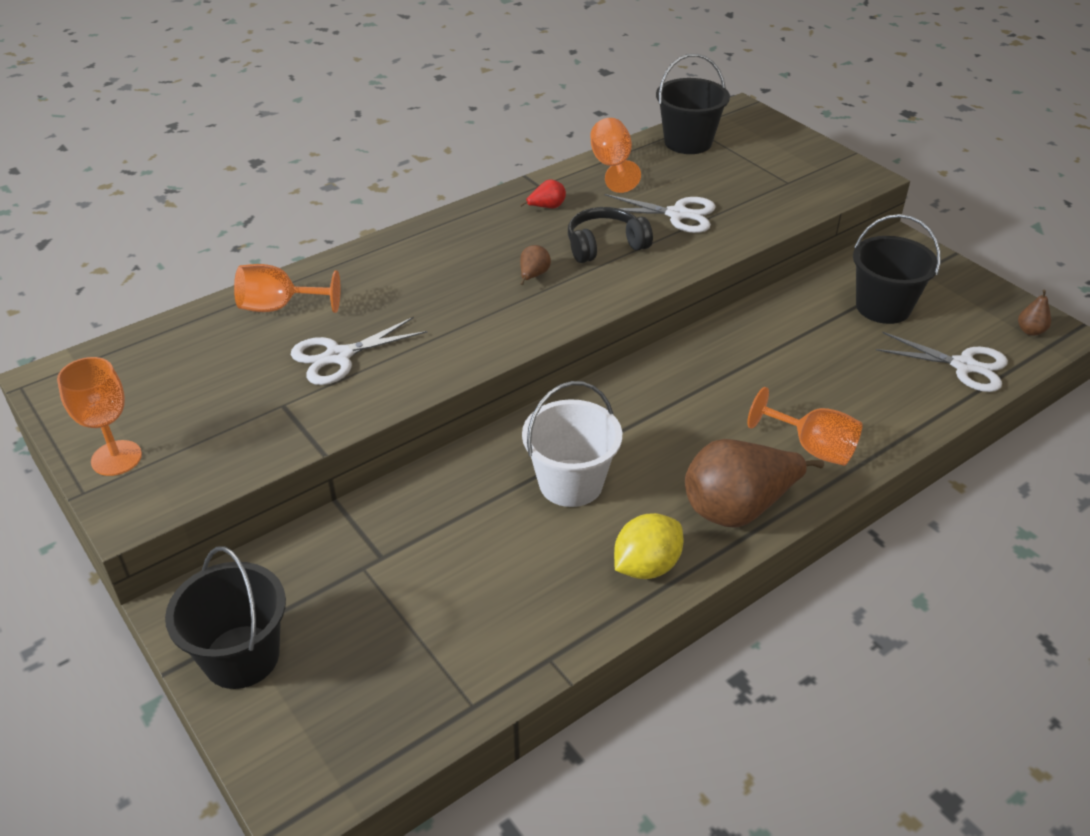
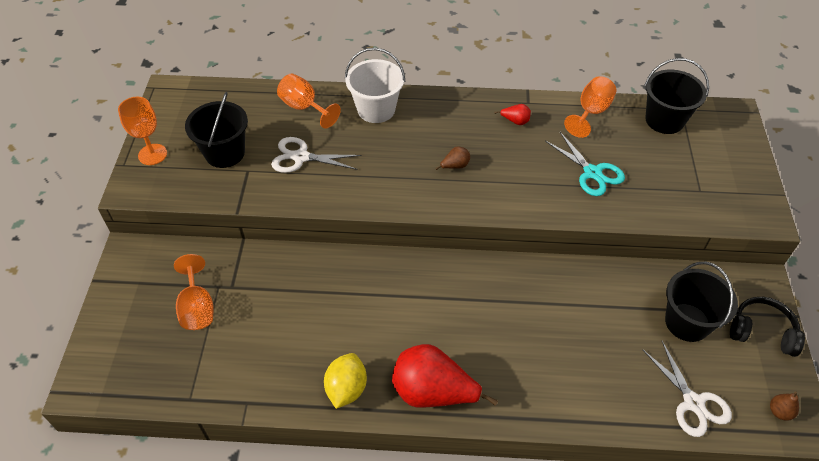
camera: 40 degrees right, 10 degrees up
black bucket [165,546,286,689] -> black bucket moved to [185,92,248,168]
white bucket [522,381,622,507] -> white bucket moved to [345,48,405,123]
black headphones [568,207,653,263] -> black headphones moved to [730,297,805,357]
white scissors [604,194,716,233] -> turquoise scissors [545,132,625,196]
yellow lemon [614,513,683,579] -> yellow lemon turned 75 degrees counterclockwise [324,353,367,409]
brown pear [685,439,824,528] -> red pear [392,344,498,408]
orange goblet [747,387,863,466] -> orange goblet moved to [174,254,213,330]

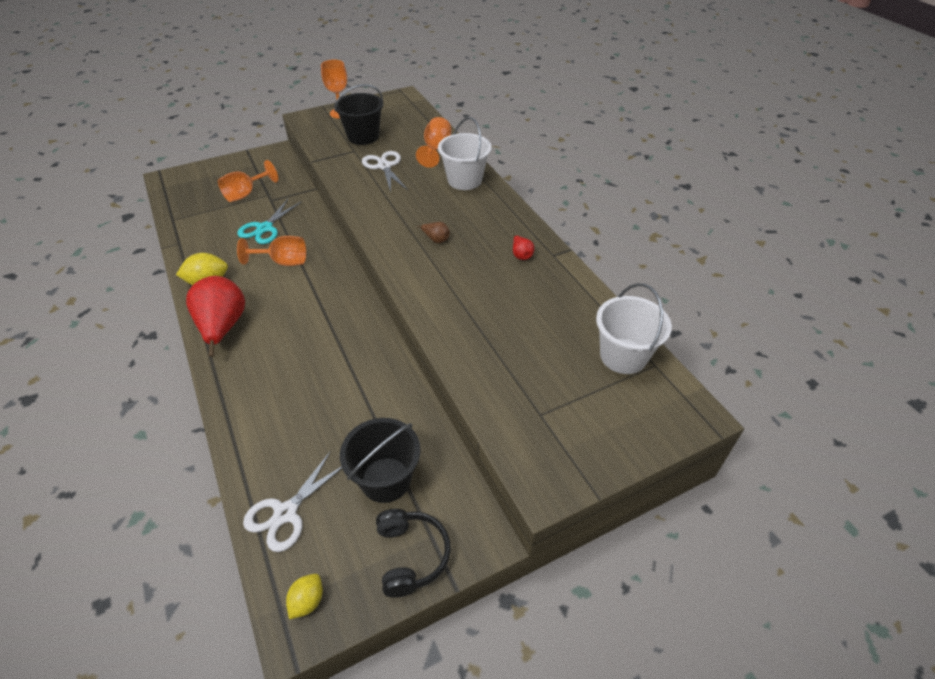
camera: 60 degrees right, 5 degrees down
turquoise scissors [545,132,625,196] -> turquoise scissors moved to [237,199,302,244]
orange goblet [564,76,616,138] -> orange goblet moved to [237,236,306,266]
black bucket [645,58,709,134] -> white bucket [596,283,672,374]
brown pear [770,391,799,421] -> yellow lemon [286,574,323,619]

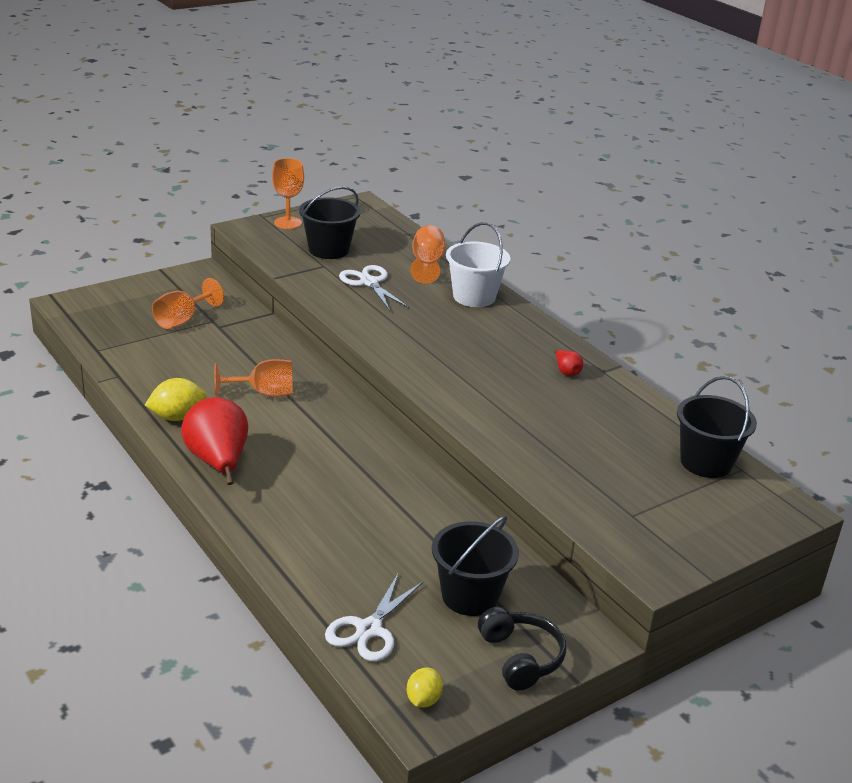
camera: 10 degrees left, 15 degrees down
turquoise scissors [237,199,302,244] -> none
brown pear [417,222,450,243] -> none
white bucket [596,283,672,374] -> black bucket [677,376,757,478]

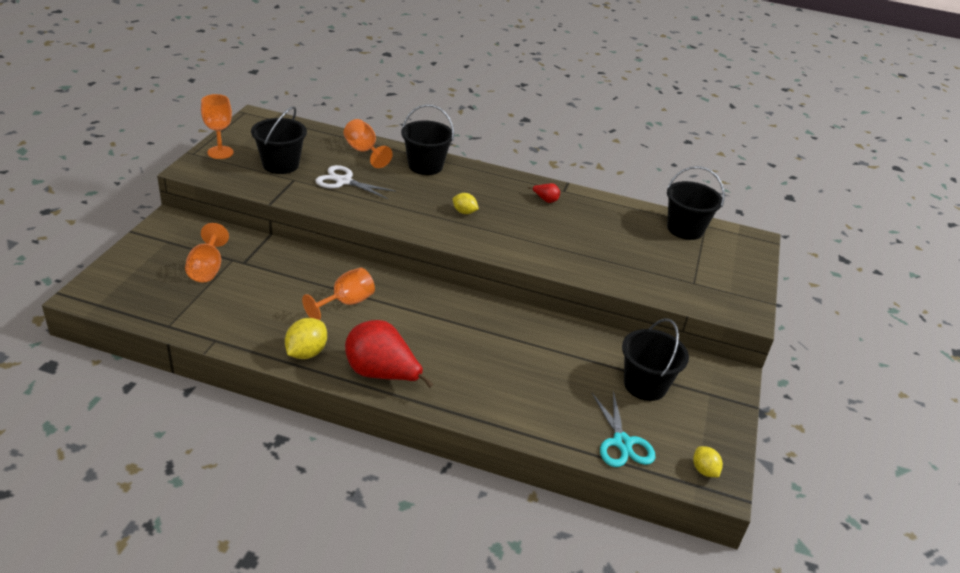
camera: 40 degrees left, 5 degrees up
white scissors [325,572,424,662] -> turquoise scissors [592,390,655,467]
white bucket [446,222,510,307] -> black bucket [401,104,454,175]
black headphones [478,607,566,691] -> none
none -> yellow lemon [452,193,479,214]

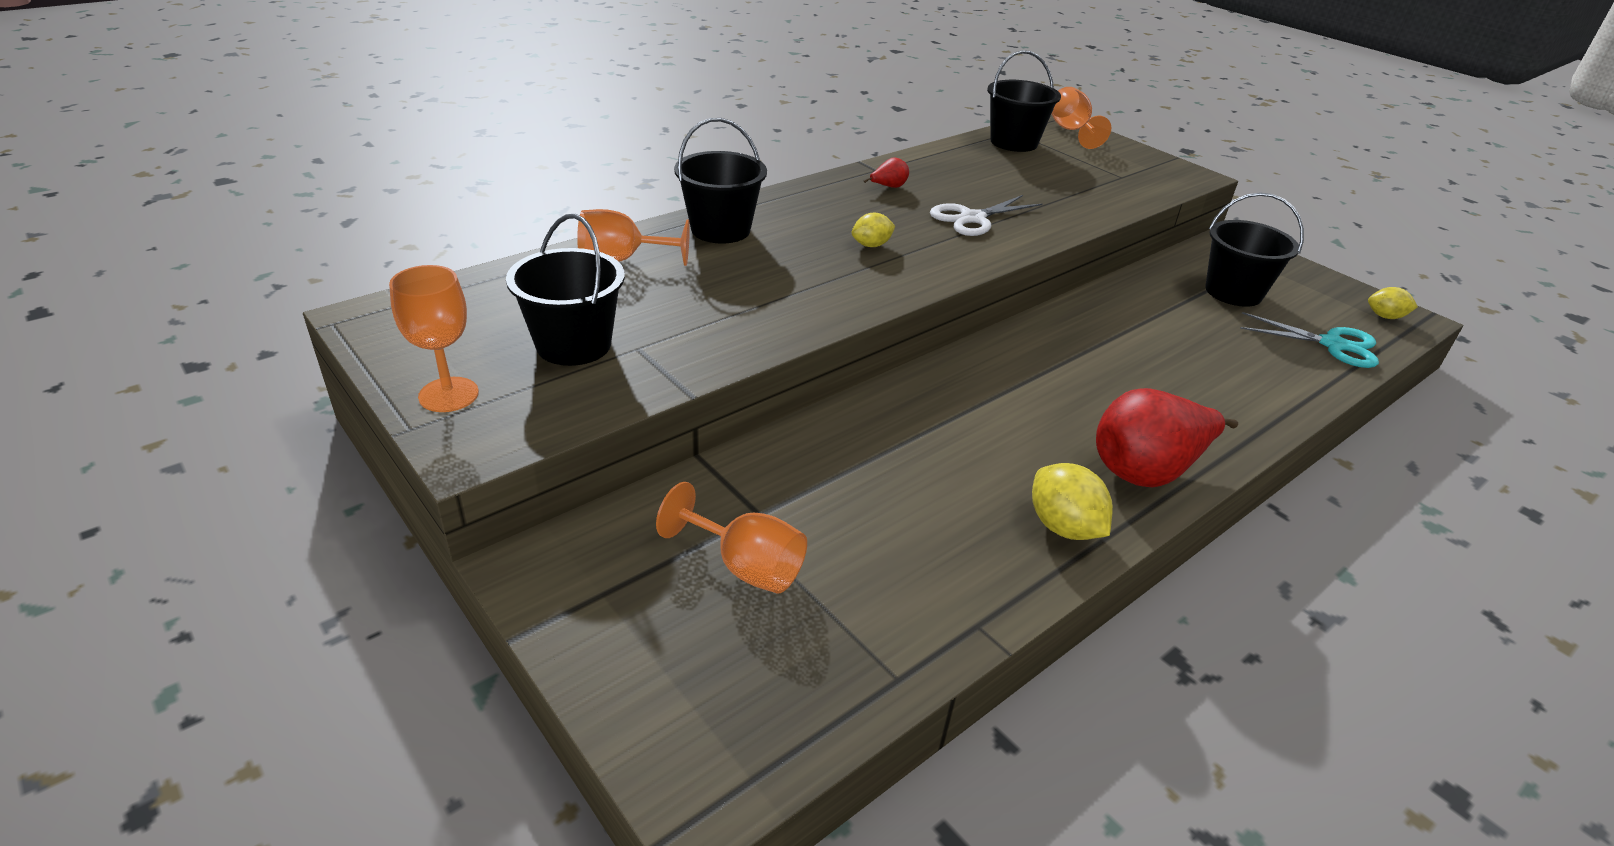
camera: 55 degrees left, 0 degrees up
orange goblet [302,267,375,320] -> orange goblet moved to [1052,87,1111,149]
white scissors [315,165,396,199] -> white scissors moved to [930,195,1043,236]

